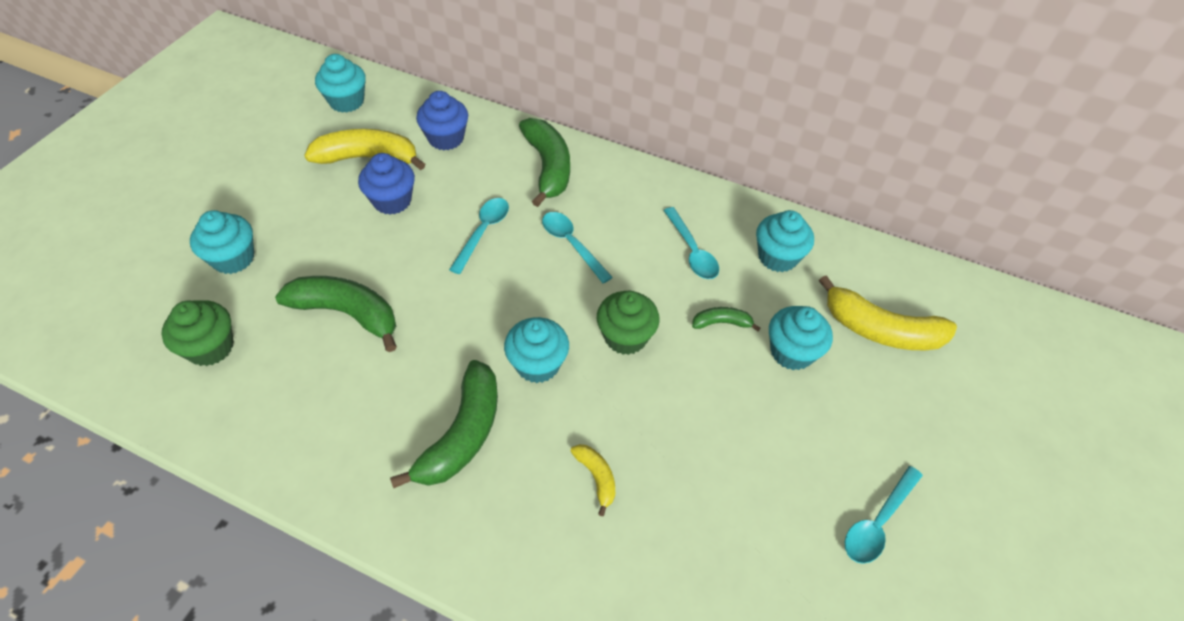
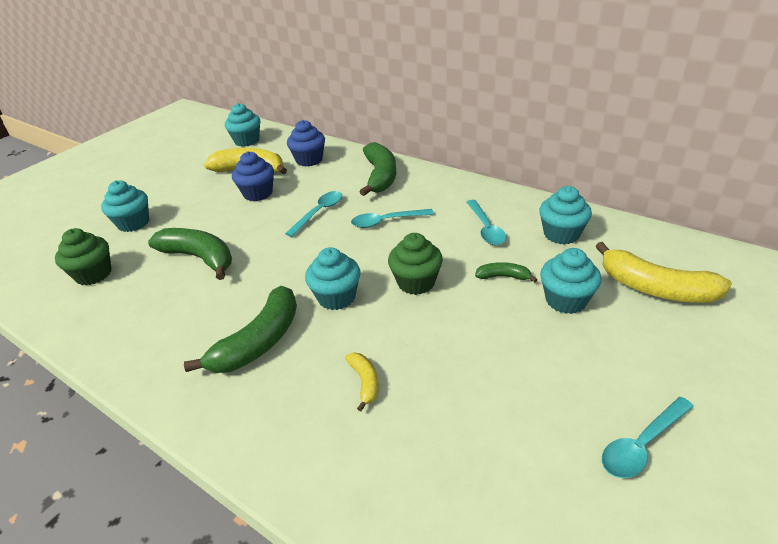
camera: 15 degrees right, 15 degrees down
turquoise spoon [542,212,613,283] -> turquoise spoon turned 75 degrees counterclockwise [351,209,434,228]

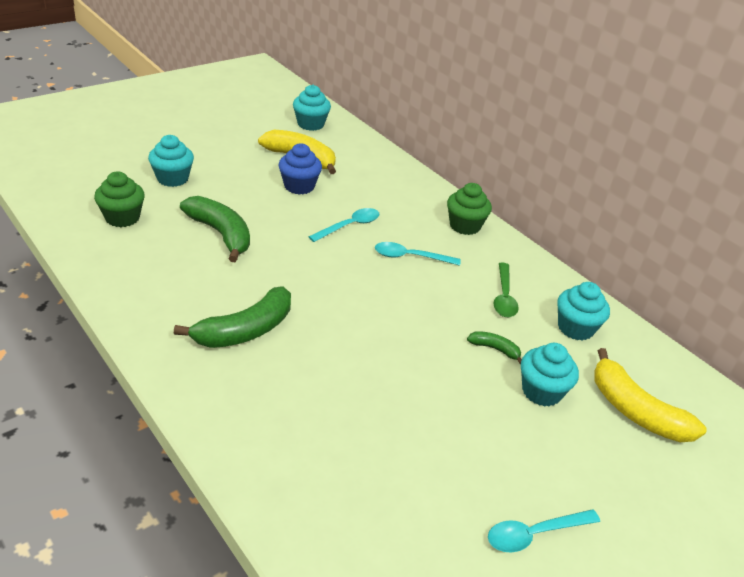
camera: 10 degrees right, 0 degrees up
blue cupcake [287,120,325,167] -> none
turquoise cupcake [305,247,361,310] -> none
yellow banana [345,353,379,411] -> none
green banana [359,142,396,196] -> none
green cupcake [388,233,443,295] -> green cupcake moved to [447,183,492,235]
turquoise spoon [467,200,506,245] -> green spoon [493,263,519,317]

